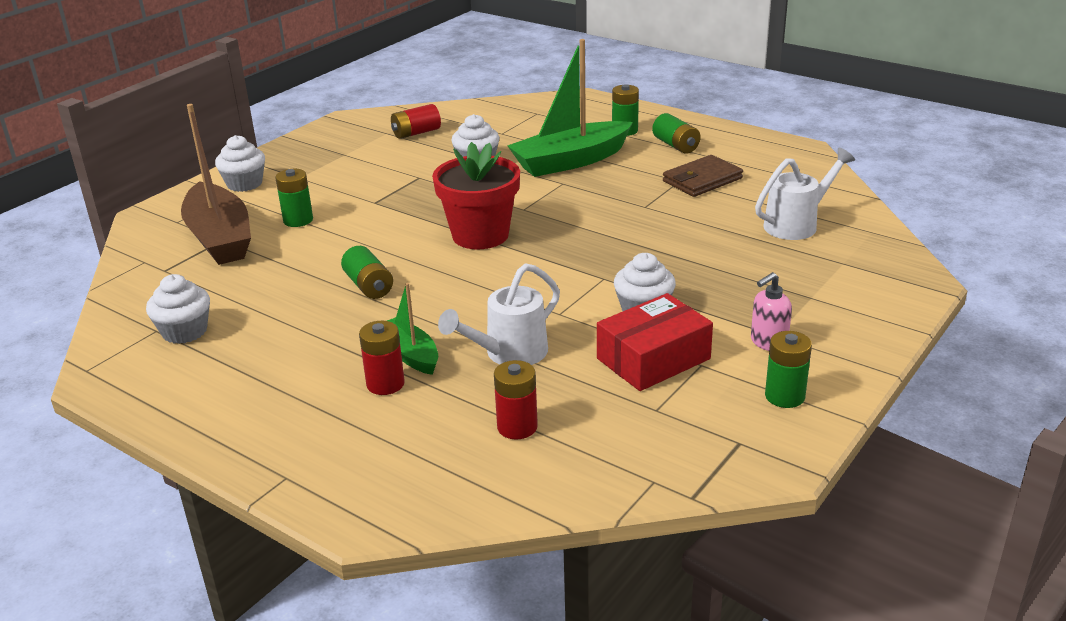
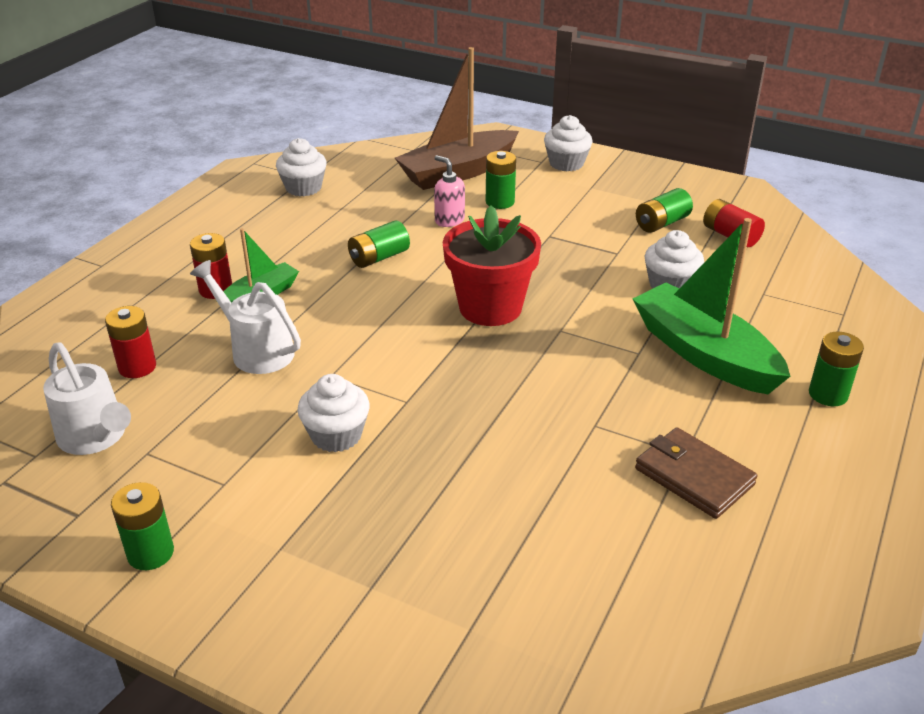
camera: 80 degrees right, 5 degrees up
red box [597,293,713,391] -> none
green battery [652,113,701,153] -> green battery moved to [636,188,693,233]
pink soap dispenser [751,272,792,351] -> pink soap dispenser moved to [434,155,465,227]
white watering can [755,148,855,240] -> white watering can moved to [43,342,131,455]

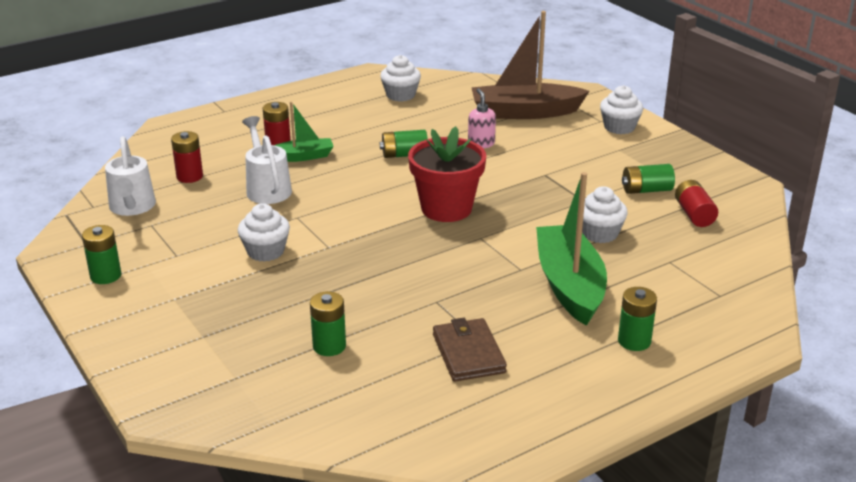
camera: 30 degrees right, 5 degrees down
green battery [486,151,516,209] -> green battery moved to [310,291,346,356]

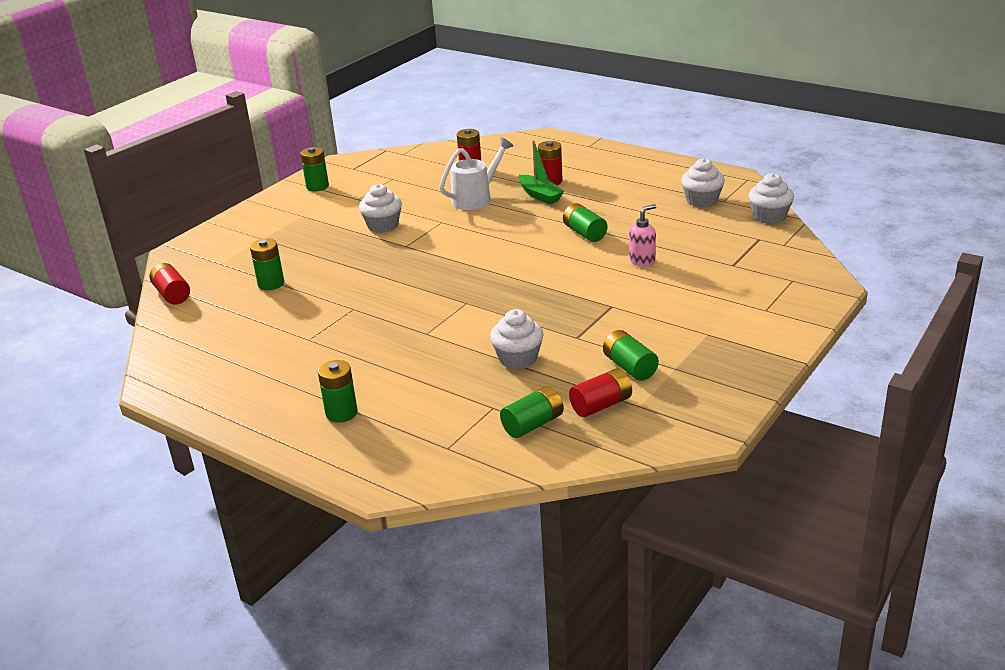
camera: 70 degrees right, 0 degrees up
white watering can [105,136,156,216] -> none
red flower pot [408,126,486,222] -> none
brown wallet [433,318,507,381] -> none
brown boat [471,11,589,119] -> none
green boat [536,172,607,326] -> none
white cupcake [600,85,643,134] -> white cupcake moved to [749,173,794,224]
none -> red battery [150,263,190,305]
none -> green battery [500,386,564,438]

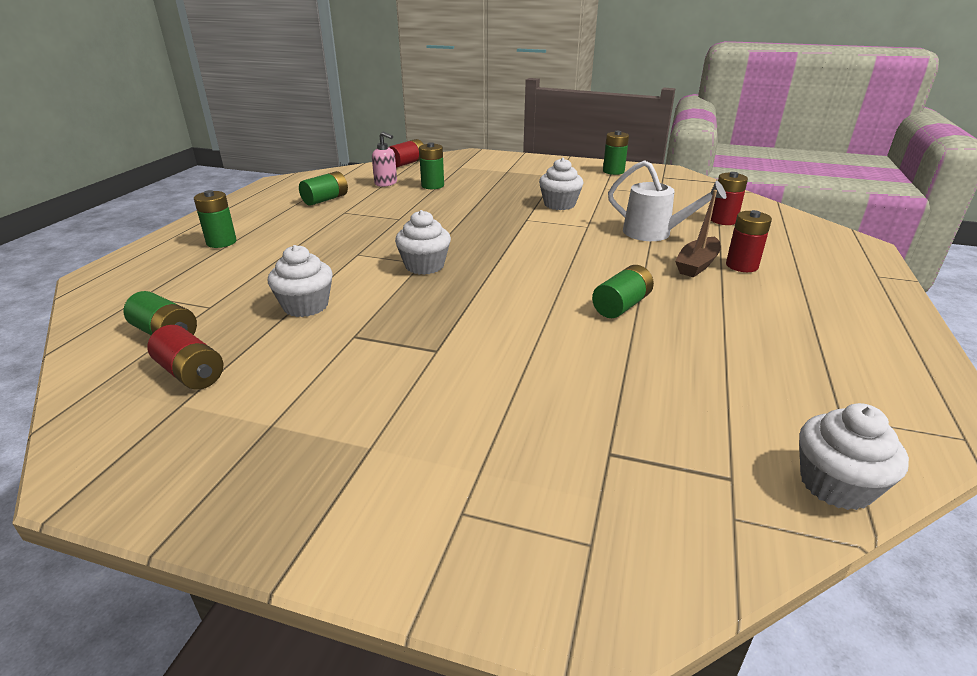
camera: 70 degrees right, 0 degrees up
green boat [519,140,564,204] -> brown boat [675,190,721,277]
green battery [603,330,659,381] -> green battery moved to [299,171,348,206]
pink soap dispenser [629,204,656,267] -> pink soap dispenser moved to [372,131,397,187]
white cupcake [681,158,725,208] -> white cupcake moved to [395,210,451,275]

